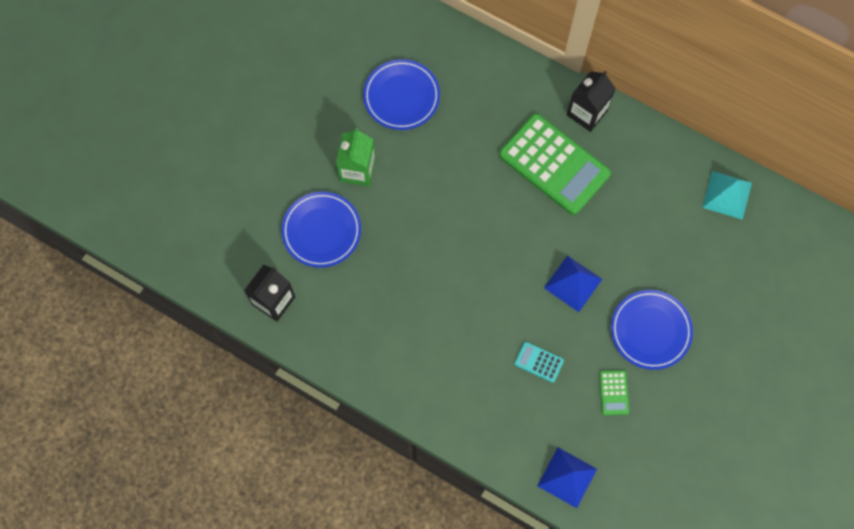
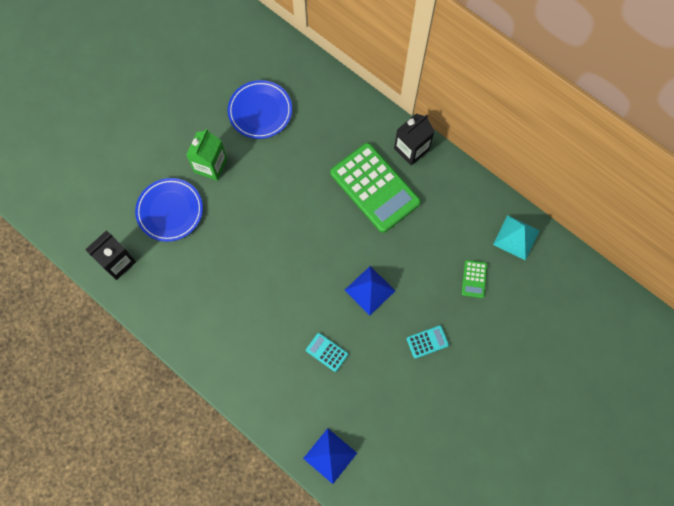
camera: 10 degrees right, 0 degrees up
green calculator [599,370,629,415] -> green calculator moved to [462,260,487,298]
blue plate [611,290,693,370] -> turquoise calculator [407,325,449,359]

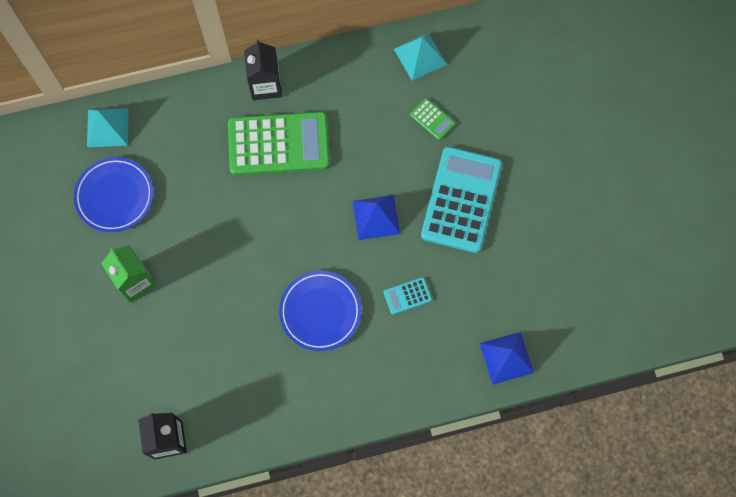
camera: 55 degrees left, 0 degrees up
blue plate [135,178,203,242] -> blue plate moved to [279,271,361,351]
turquoise calculator [407,325,449,359] -> turquoise calculator [421,147,502,253], size x2.39
none -> turquoise pyramid [87,108,129,147]

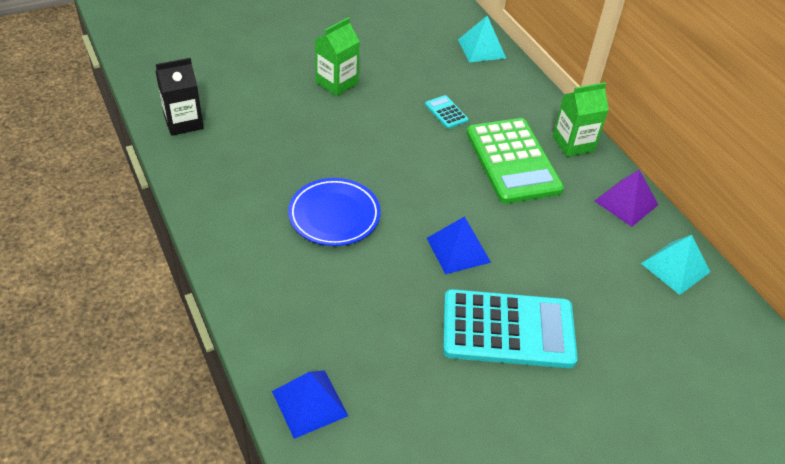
camera: 75 degrees right, 25 degrees down
blue plate [74,157,154,232] -> none
black carton [244,39,282,100] -> green carton [553,82,609,157]
turquoise calculator [384,277,432,315] -> turquoise calculator moved to [425,95,469,129]
green calculator [410,98,456,140] -> none
none -> purple pyramid [595,170,658,227]

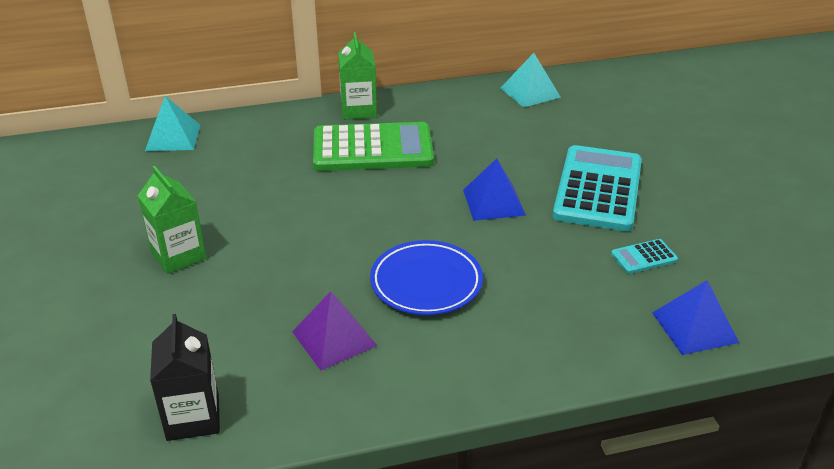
camera: 75 degrees left, 10 degrees down
turquoise calculator [425,95,469,129] -> turquoise calculator moved to [611,239,678,274]
purple pyramid [595,170,658,227] -> purple pyramid moved to [292,291,377,370]

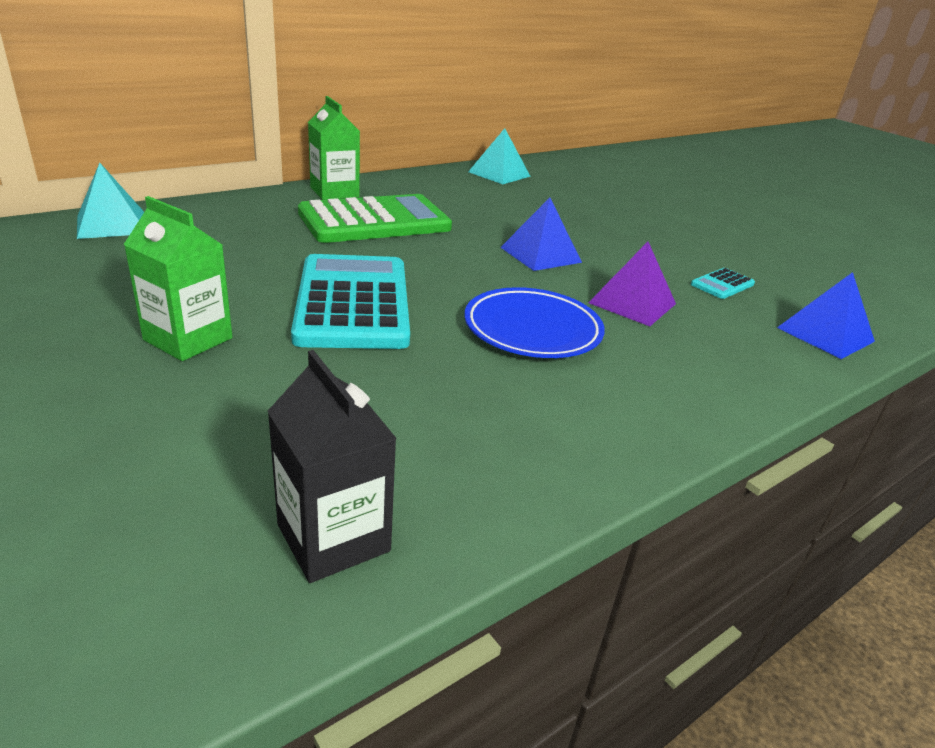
camera: 25 degrees left, 5 degrees down
purple pyramid [292,291,377,370] -> purple pyramid moved to [588,242,676,326]
turquoise calculator [553,145,642,231] -> turquoise calculator moved to [291,254,410,349]

